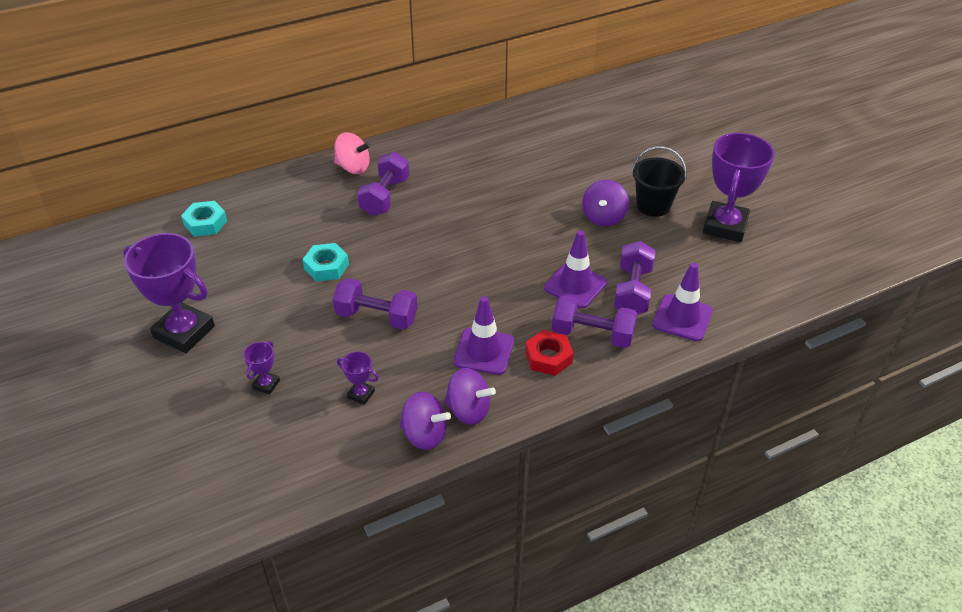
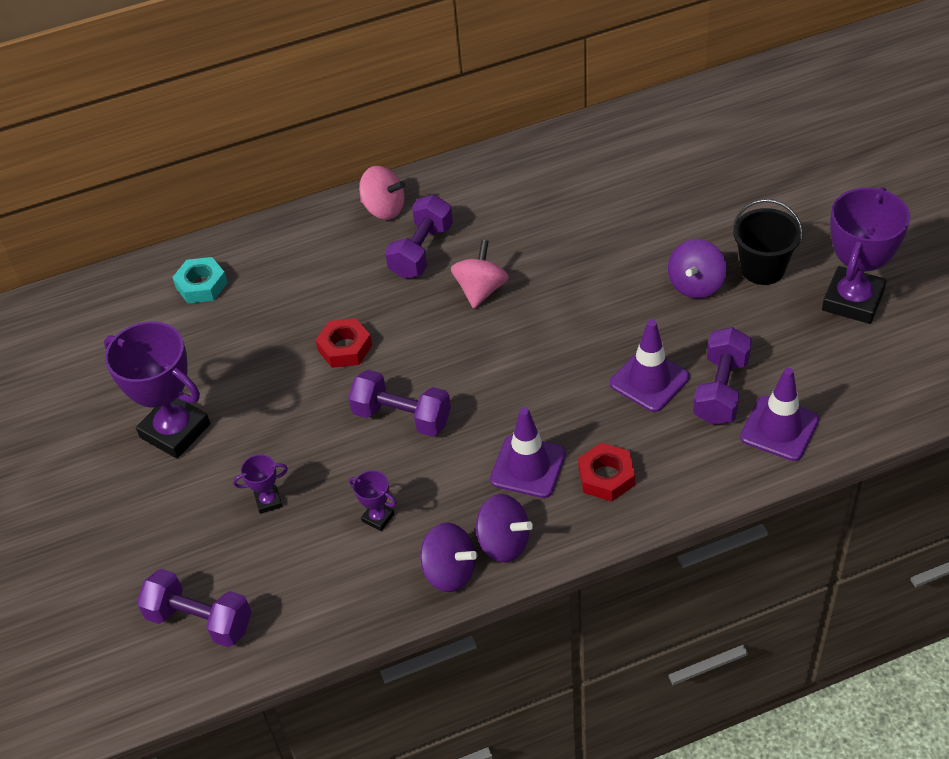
camera: 10 degrees right, 5 degrees up
purple trophy [243,341,280,395] -> purple trophy turned 45 degrees clockwise [233,454,288,514]
turquoise nut [302,243,349,282] -> red nut [315,318,372,368]
purple dumbbell [552,295,637,348] -> purple dumbbell moved to [137,569,252,647]
none -> pink spinning top [451,240,509,309]

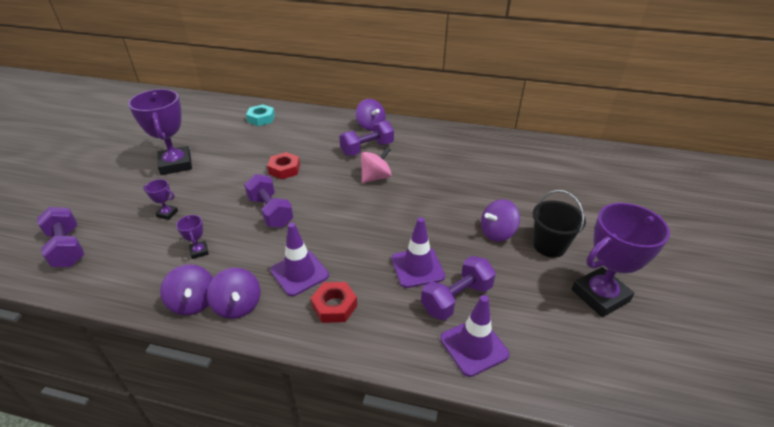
camera: 30 degrees right, 10 degrees down
pink spinning top [359,166,405,220] -> purple spinning top [356,99,385,131]

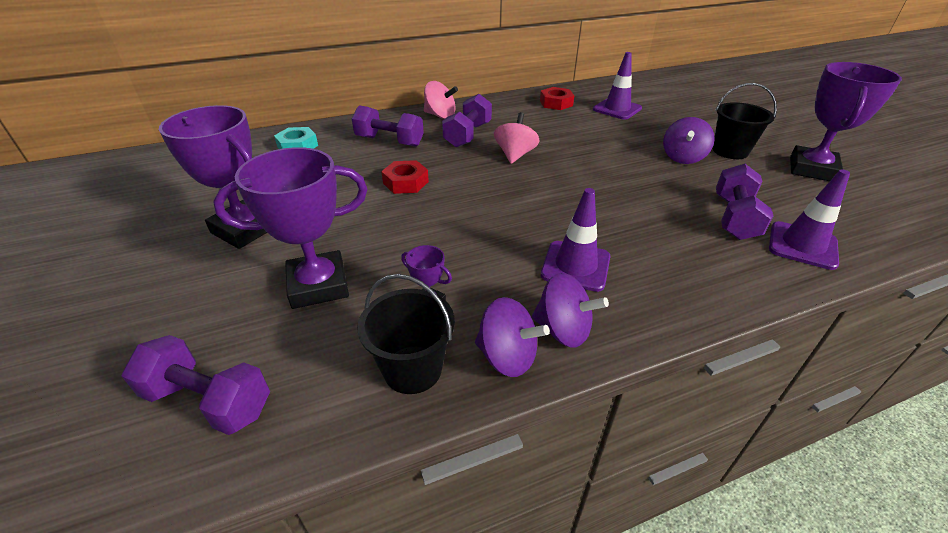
camera: 35 degrees left, 0 degrees up
purple trophy [143,179,178,220] -> purple trophy [213,147,368,309], size x2.28
purple dumbbell [244,174,293,228] -> purple dumbbell moved to [352,105,424,147]
red nut [311,282,357,323] -> red nut moved to [540,87,574,110]
purple spinning top [356,99,385,131] -> pink spinning top [424,81,458,119]
purple traffic cone [391,217,445,288] -> purple traffic cone moved to [593,52,642,120]
none -> black bucket [357,274,455,394]

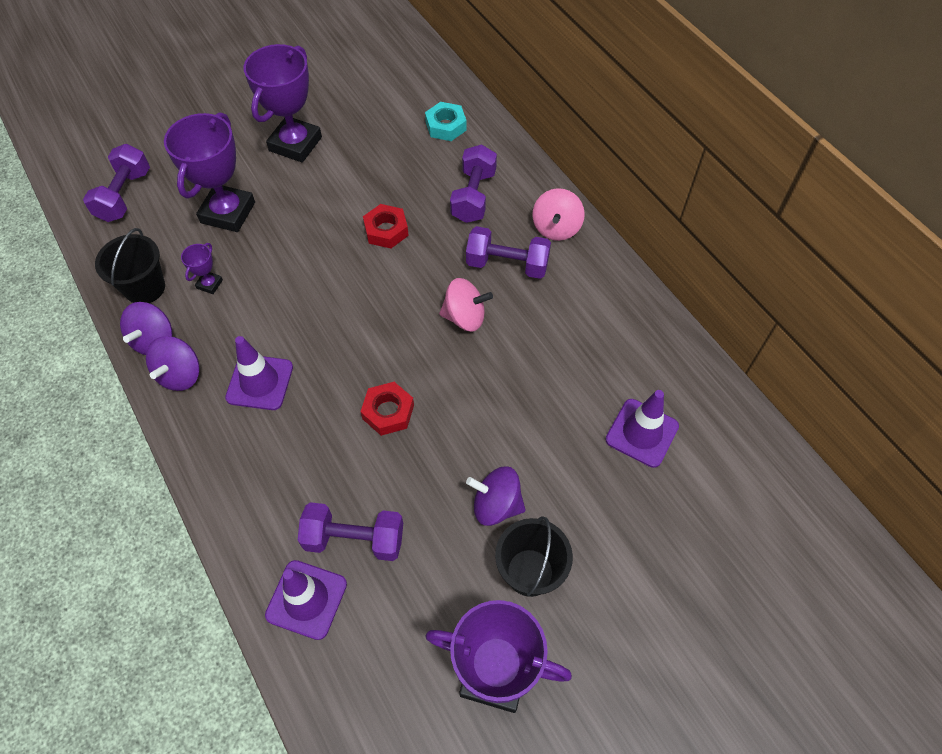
camera: 80 degrees right, 20 degrees up
purple trophy [213,147,368,309] -> purple trophy turned 45 degrees clockwise [164,112,255,232]
red nut [540,87,574,110] -> red nut moved to [360,382,414,436]

